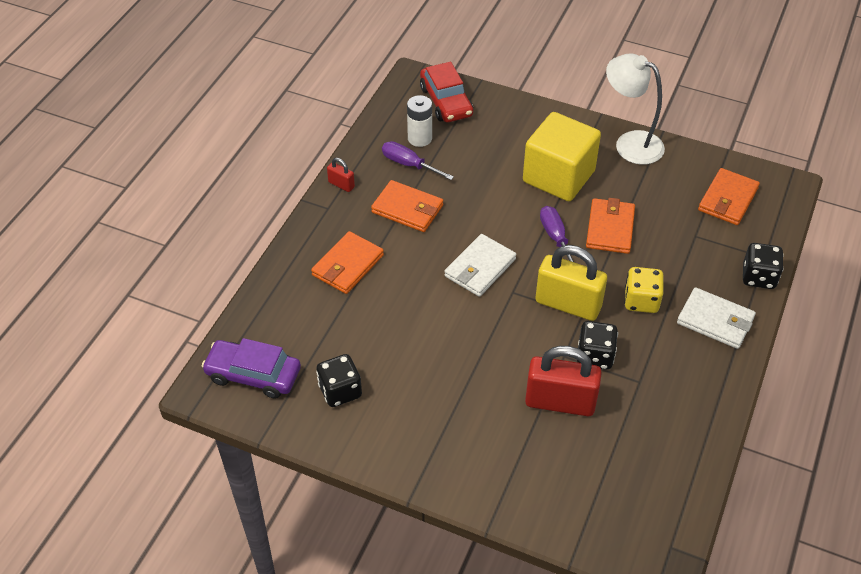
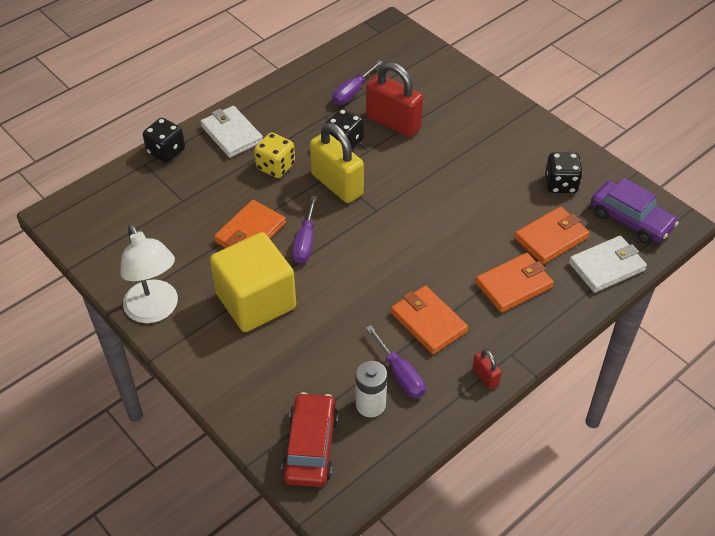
camera: 155 degrees left, 0 degrees up
white wallet [444,234,516,297] -> white wallet moved to [569,236,647,293]
orange wallet [698,168,760,225] -> orange wallet moved to [514,207,590,264]
none -> purple screwdriver [332,60,383,105]

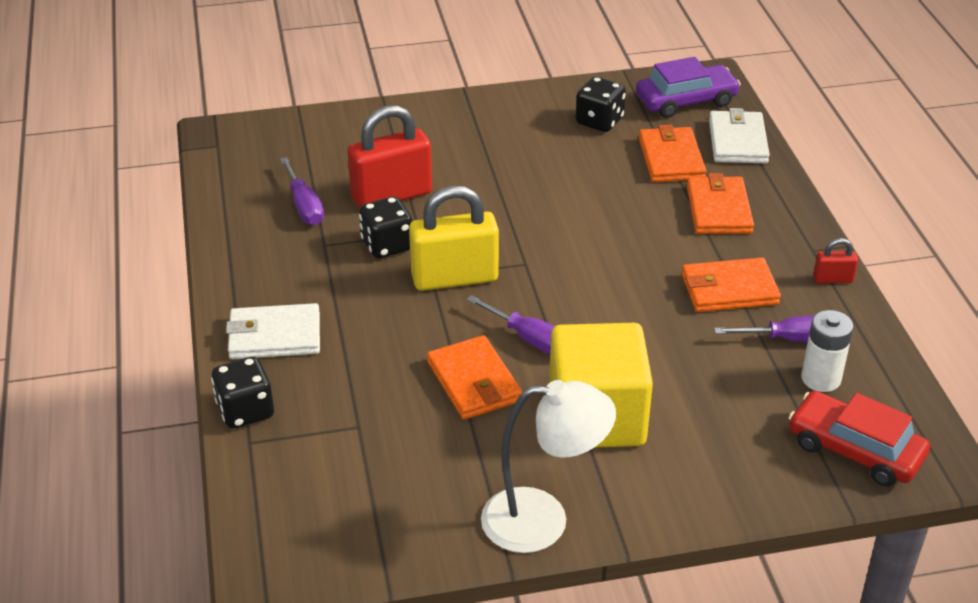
camera: 60 degrees left, 10 degrees down
yellow dice [254,133,295,178] -> none

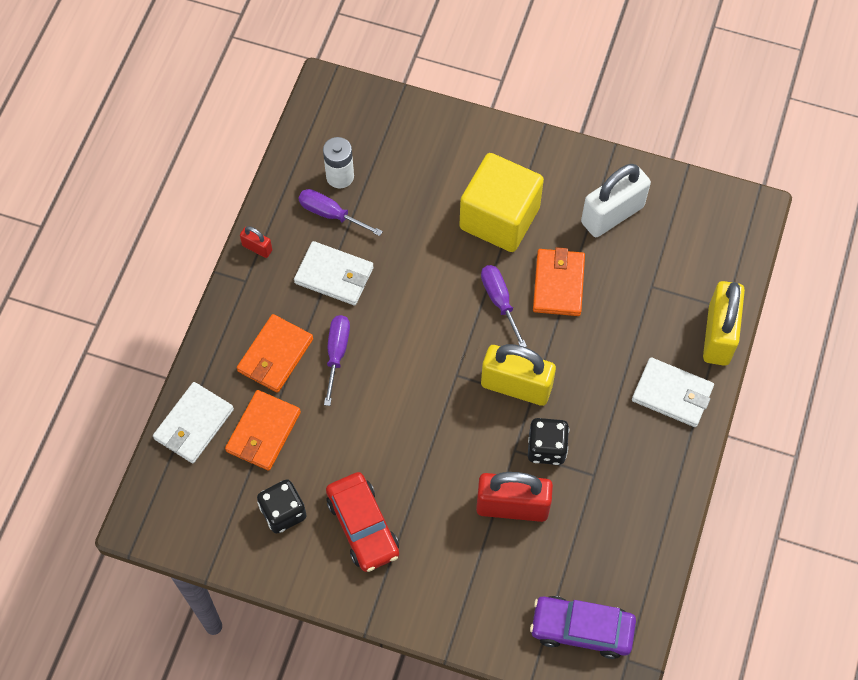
camera: 150 degrees left, 25 degrees up
black dice [211,357,274,429] -> yellow padlock [703,281,745,366]
purple screwdriver [280,157,324,225] -> purple screwdriver moved to [324,315,350,406]
white lamp [481,380,616,553] -> none
purple car [636,57,741,118] -> purple car moved to [530,596,636,659]
orange wallet [682,257,781,312] -> white wallet [294,241,373,305]
red car [788,391,930,487] -> red car moved to [326,472,399,572]
none -> white padlock [581,164,651,237]

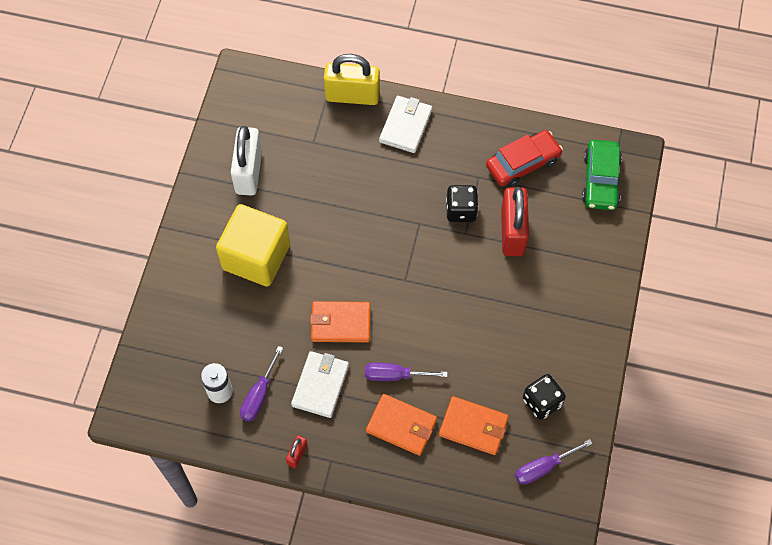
camera: 95 degrees left, 0 degrees up
white wallet [153,382,234,463] -> none
red car [326,472,399,572] -> red car moved to [486,130,563,187]
purple screwdriver [481,265,527,347] -> purple screwdriver moved to [515,439,593,484]
yellow padlock [481,344,556,406] -> none
purple car [530,596,636,659] -> green car [582,140,622,210]
orange wallet [533,247,585,316] -> orange wallet moved to [310,301,370,343]
white padlock [581,164,651,237] -> white padlock turned 45 degrees clockwise [231,126,262,196]

